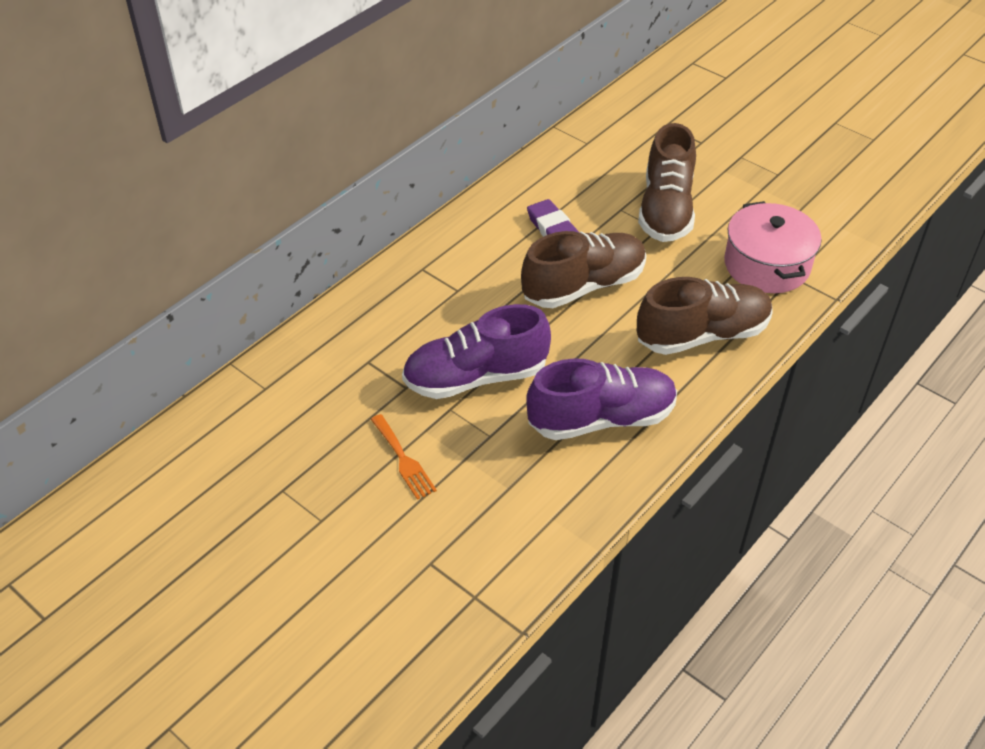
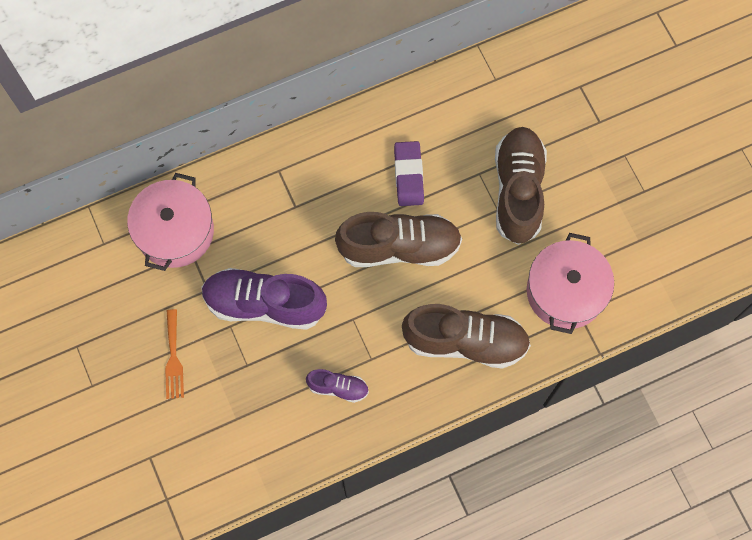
camera: 25 degrees right, 25 degrees up
purple shoe [526,358,677,440] -> purple shoe [306,369,369,403], size x0.49
brown shoe [638,123,696,242] -> brown shoe turned 150 degrees clockwise [495,127,547,245]
none -> pink pot [127,173,214,271]

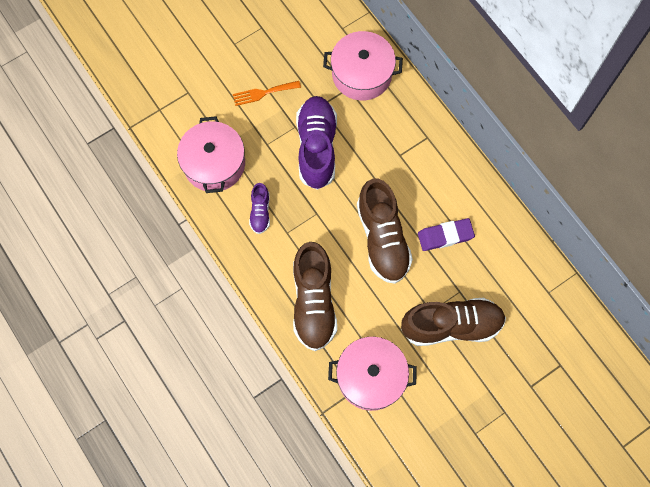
camera: 80 degrees right, 0 degrees up
none -> pink pot [177,116,245,193]

